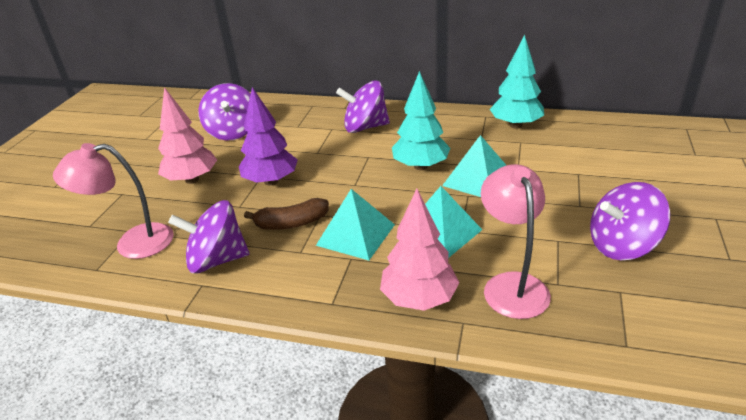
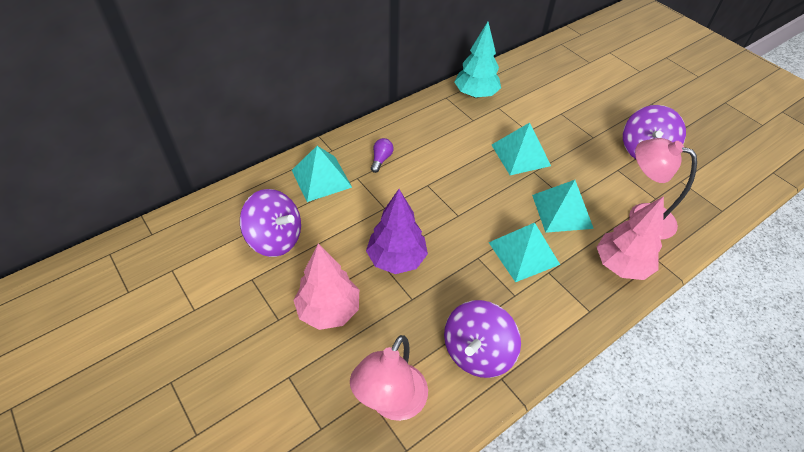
camera: 55 degrees left, 15 degrees up
brown banana [244,198,329,230] -> none
purple spinning top [336,81,390,133] -> purple light bulb [371,138,394,173]
turquoise tree [392,71,450,170] -> none
none -> turquoise pyramid [292,146,352,202]

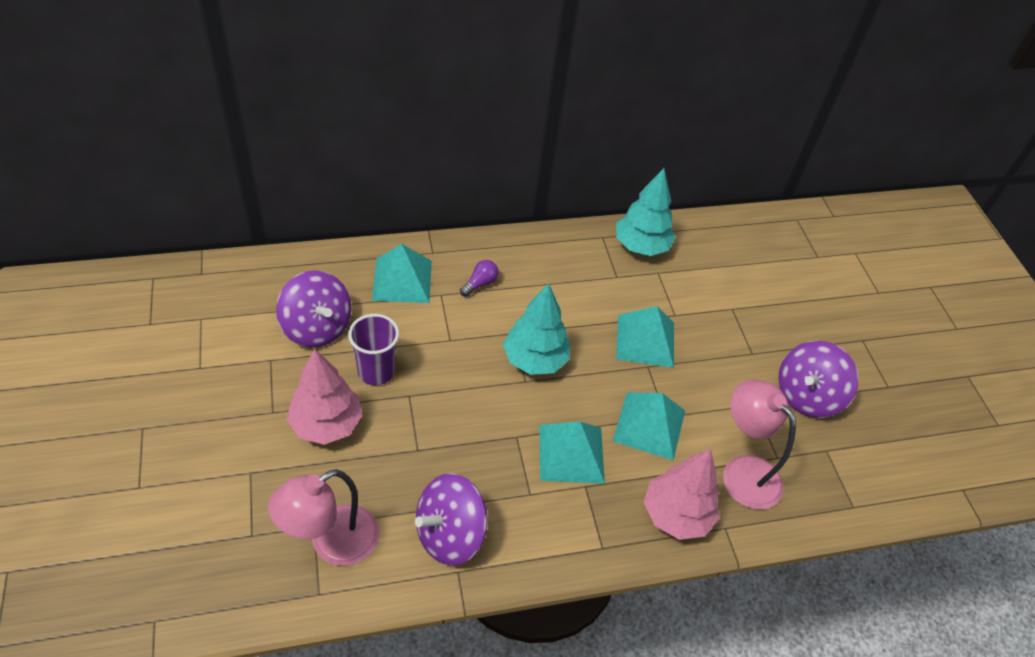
camera: 20 degrees right, 0 degrees up
purple tree [366,189,428,274] -> none
none -> purple cup [348,314,399,385]
none -> turquoise tree [503,283,570,375]

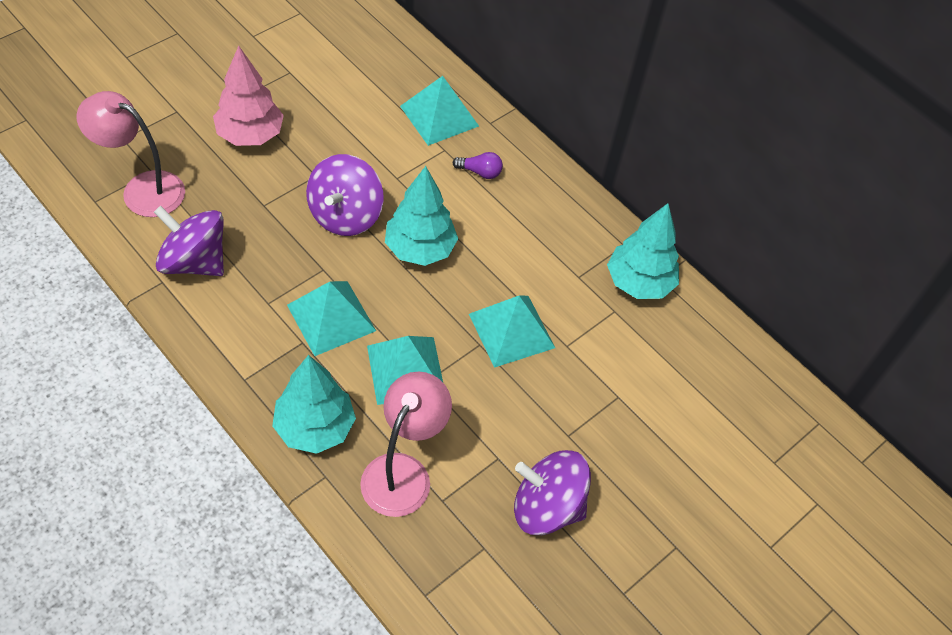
camera: 60 degrees right, 5 degrees up
purple spinning top [276,270,352,348] -> purple spinning top moved to [306,154,384,236]
purple cup [348,314,399,385] -> none
pink tree [644,449,720,540] -> turquoise tree [272,355,356,454]

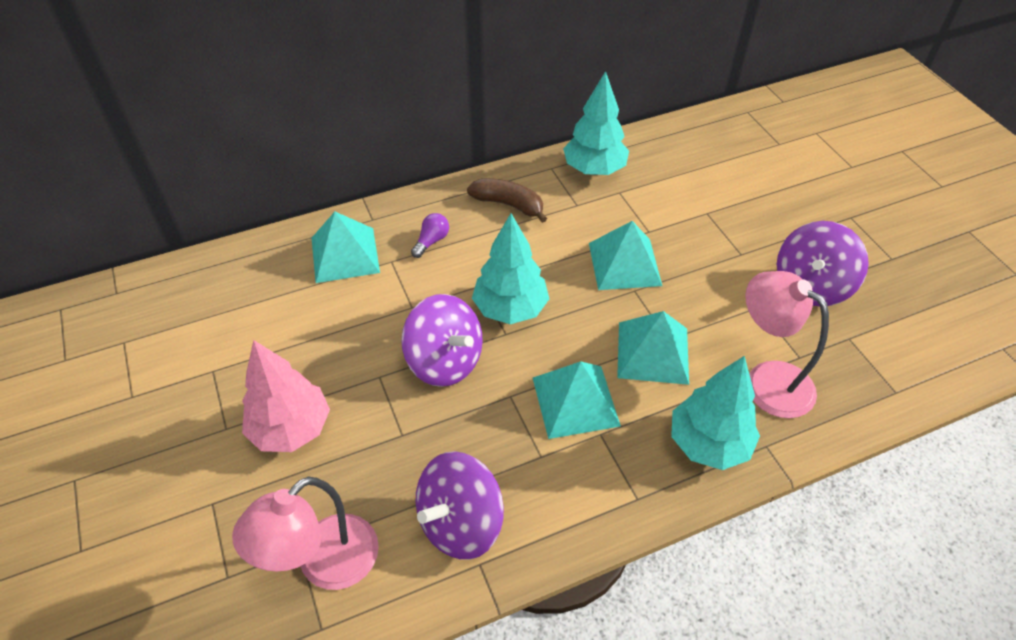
camera: 65 degrees left, 5 degrees down
none -> brown banana [467,178,547,223]

